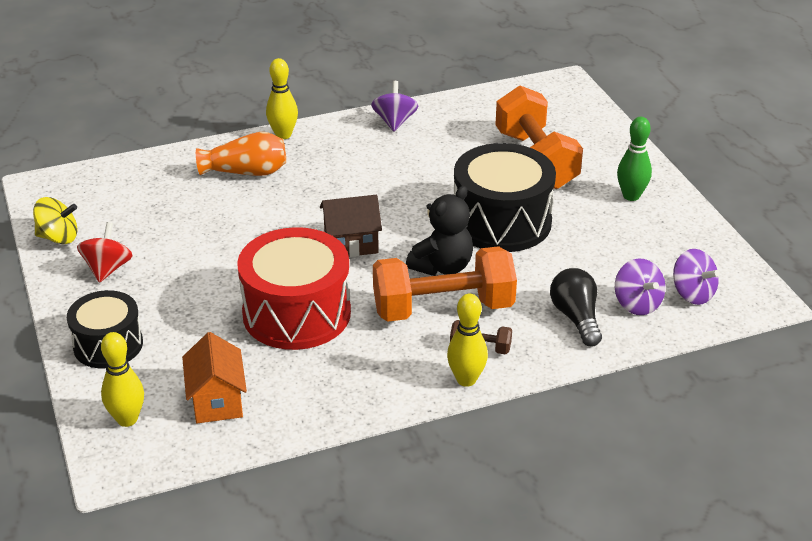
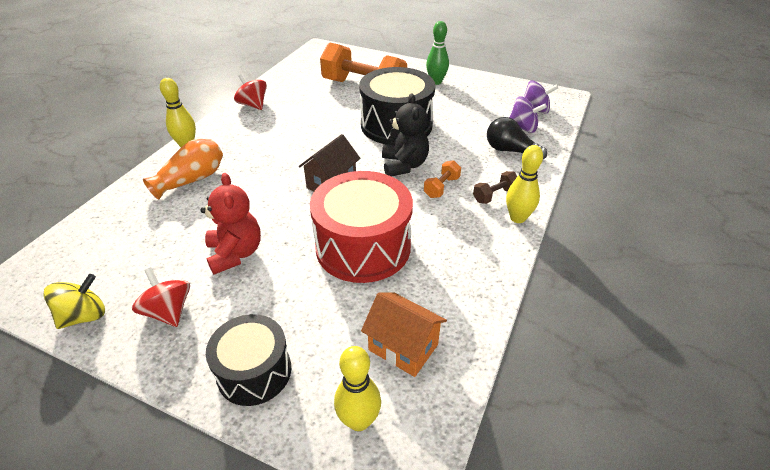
camera: 45 degrees left, 5 degrees up
purple spinning top [371,81,418,132] -> red spinning top [234,74,267,110]
orange dumbbell [373,246,517,322] -> orange dumbbell [424,160,461,198], size x0.42
none -> red teddy bear [200,173,261,274]

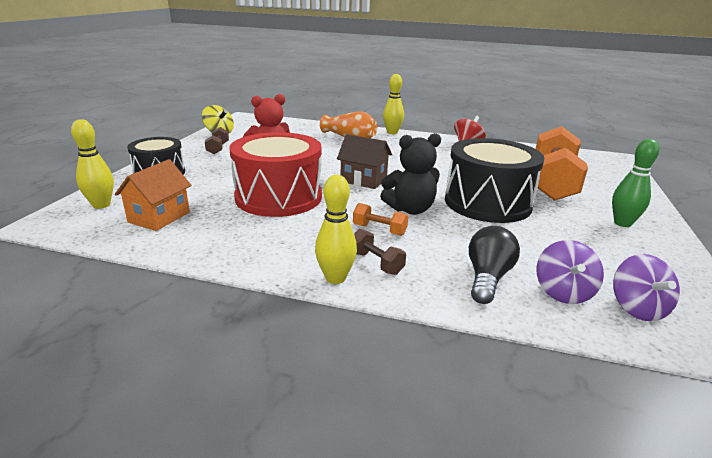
camera: 80 degrees right, 15 degrees down
red spinning top [132,267,190,327] -> brown dumbbell [205,127,229,154]

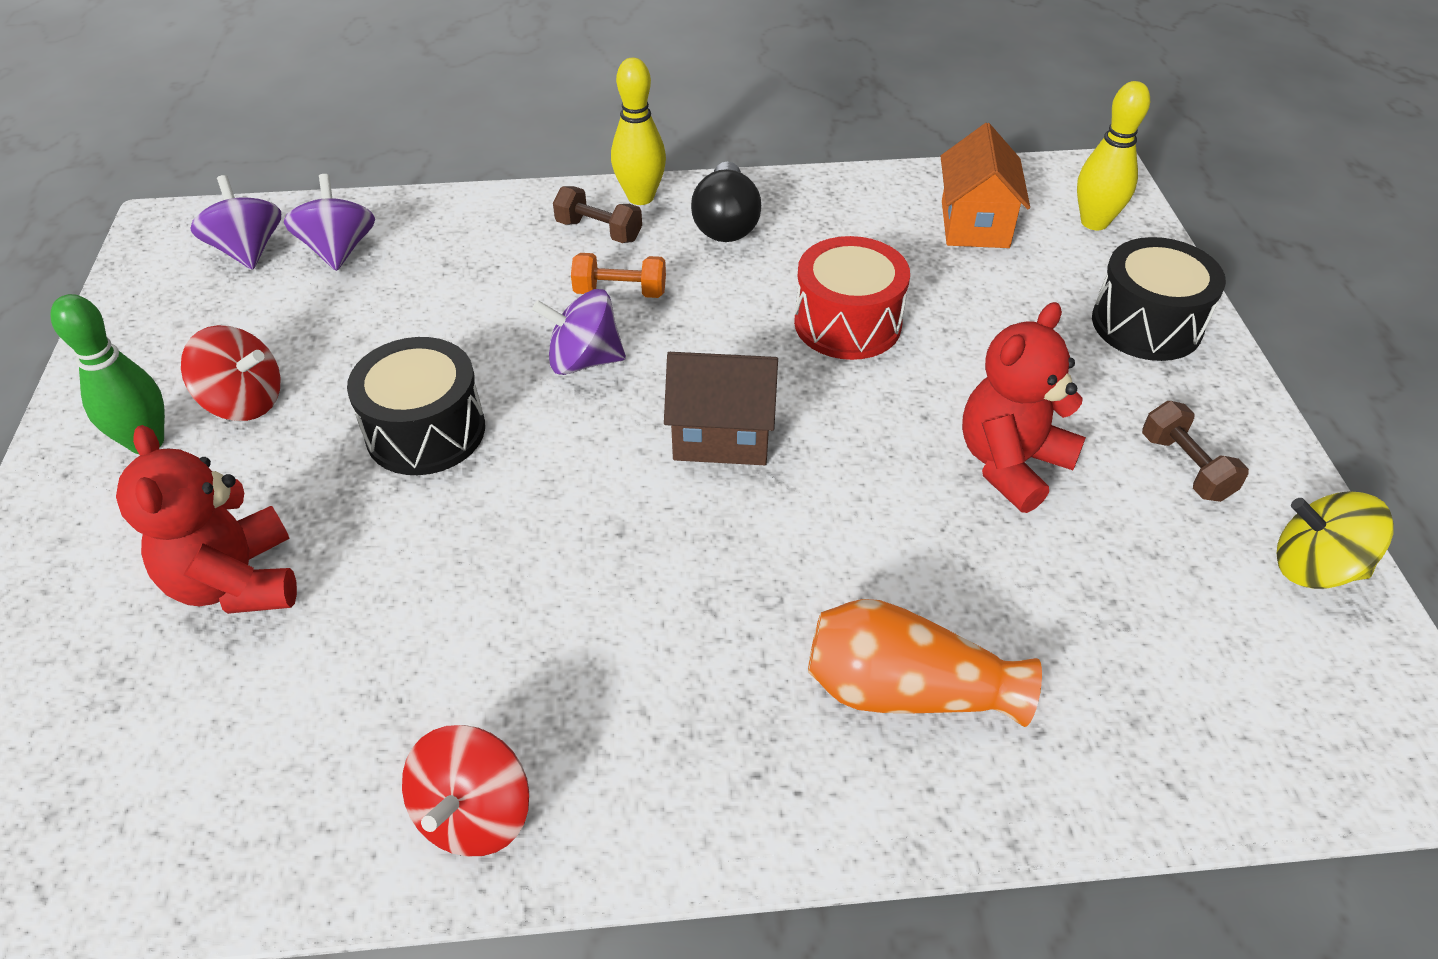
camera: 160 degrees right, 20 degrees up
red drum [229,132,322,217] -> red drum [794,236,910,360], size x0.62
black teddy bear [380,133,441,215] -> purple spinning top [532,289,626,375]
yellow bowling pin [383,74,404,134] -> none
black drum [445,138,545,223] -> black drum [347,337,485,475], size x0.62
black light bulb [469,226,520,304] -> black light bulb moved to [691,162,761,242]
orange dumbbell [535,126,588,201] -> red teddy bear [116,425,297,614]
none -> red spinning top [181,325,280,421]

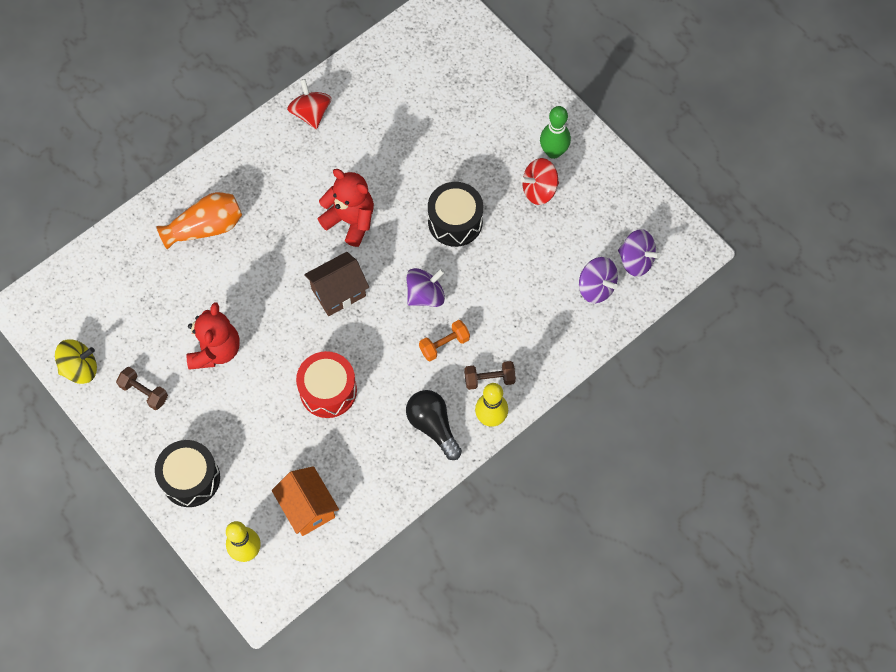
camera: 145 degrees right, 20 degrees up
red teddy bear [116,425,297,614] -> red teddy bear moved to [318,169,374,247]

